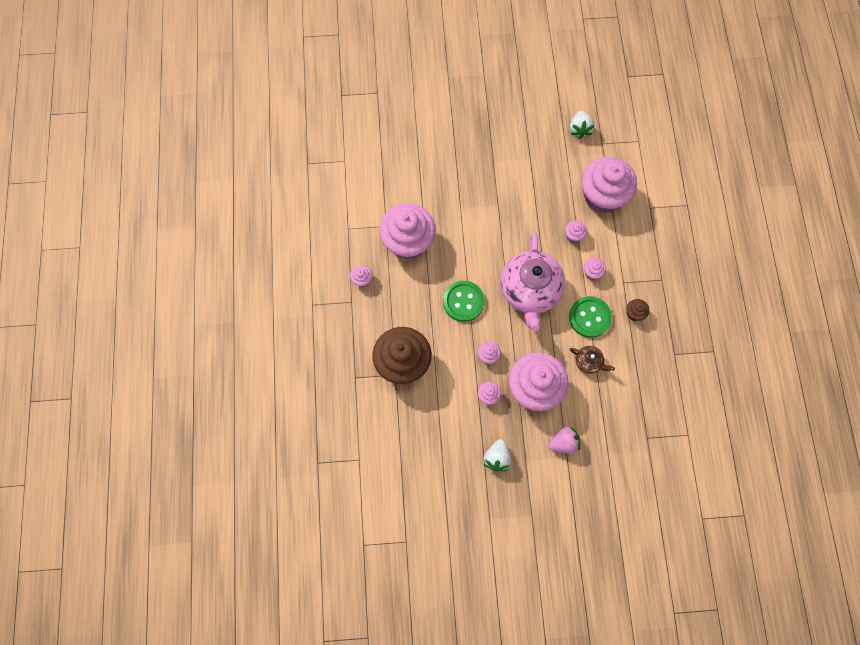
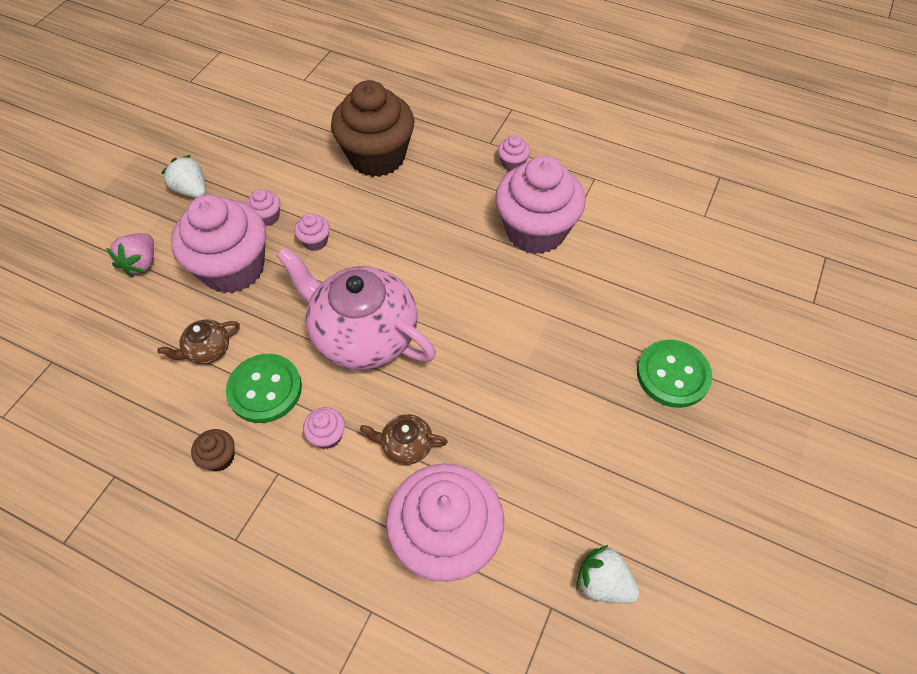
camera: 120 degrees right, 15 degrees down
green button [443,281,485,322] -> green button moved to [637,340,712,408]
pink cupcake [565,220,587,243] -> brown teapot [360,414,448,465]

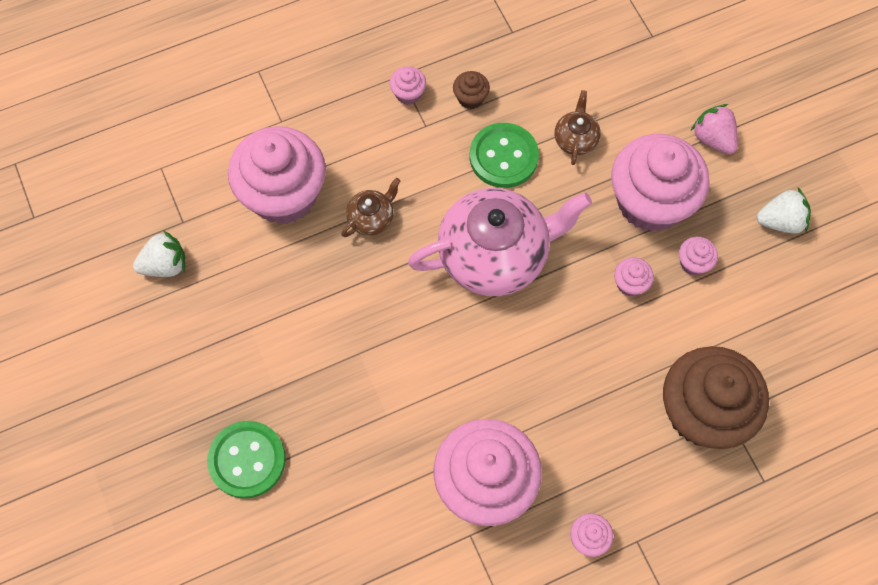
camera: 130 degrees right, 10 degrees up
pink cupcake [303,407,345,449] -> pink cupcake moved to [390,67,426,105]

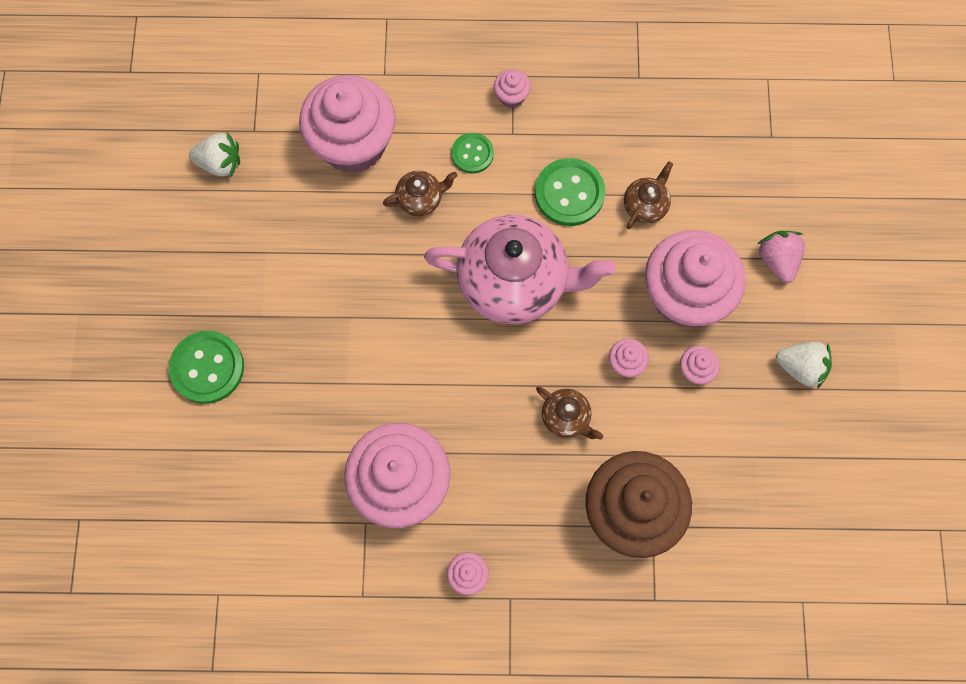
camera: 25 degrees right, 5 degrees up
brown cupcake [453,71,490,109] -> none
none -> green button [451,133,494,174]
none -> brown teapot [536,387,603,440]

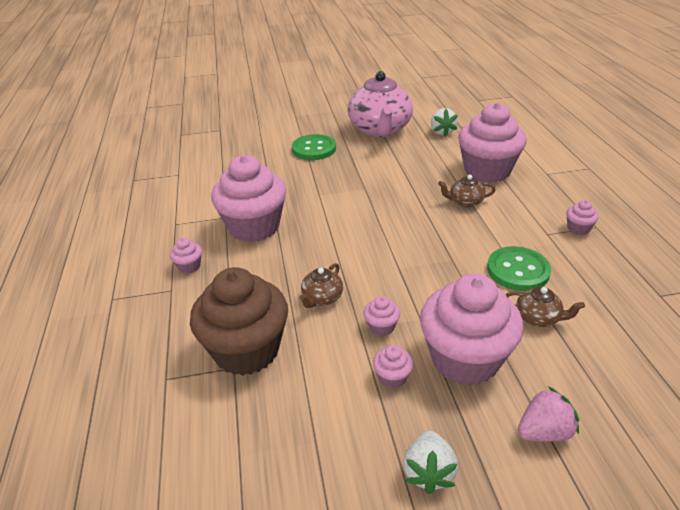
camera: 80 degrees right, 35 degrees down
brown teapot [383,171,458,216] -> brown teapot turned 120 degrees clockwise [438,175,496,207]
pink teapot [424,215,615,324] -> pink teapot moved to [348,71,413,137]
green button [451,133,494,174] -> none

